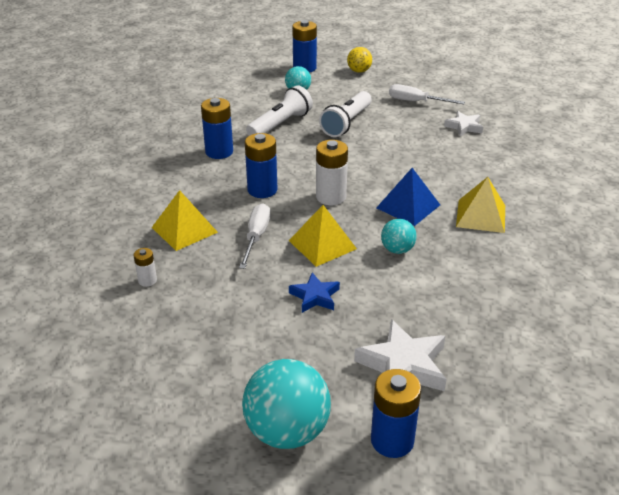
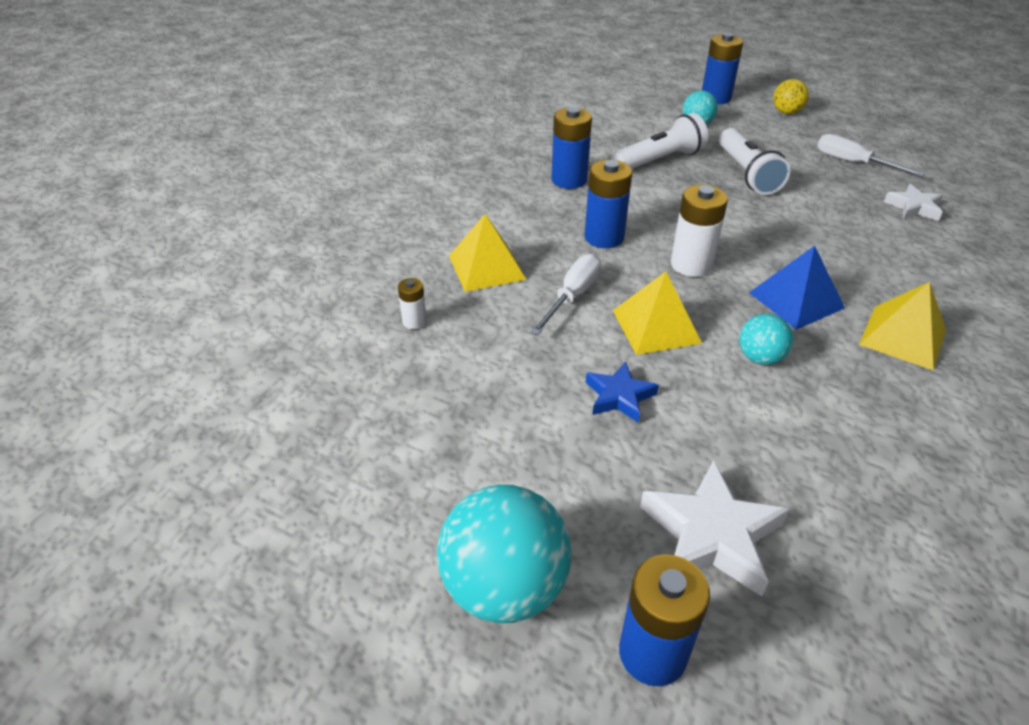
camera: 20 degrees right, 5 degrees up
white flashlight [319,91,372,137] -> white flashlight turned 60 degrees counterclockwise [719,128,791,195]

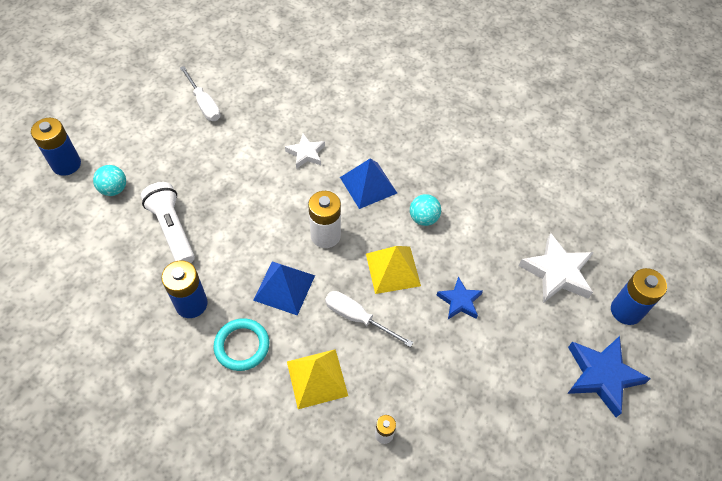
camera: 90 degrees left, 15 degrees up
turquoise ball [437,485,572,623] -> blue star [567,336,651,417]
blue battery [585,160,632,248] -> blue pyramid [253,262,315,316]
white flashlight [719,128,791,195] -> none
yellow ball [773,79,809,114] -> none
white screwdriver [817,134,925,177] -> white screwdriver turned 75 degrees counterclockwise [180,66,220,121]
yellow pyramid [859,282,946,371] -> none
white star [884,184,943,221] -> white star moved to [285,134,325,169]
none -> turquoise ring [213,318,269,371]

